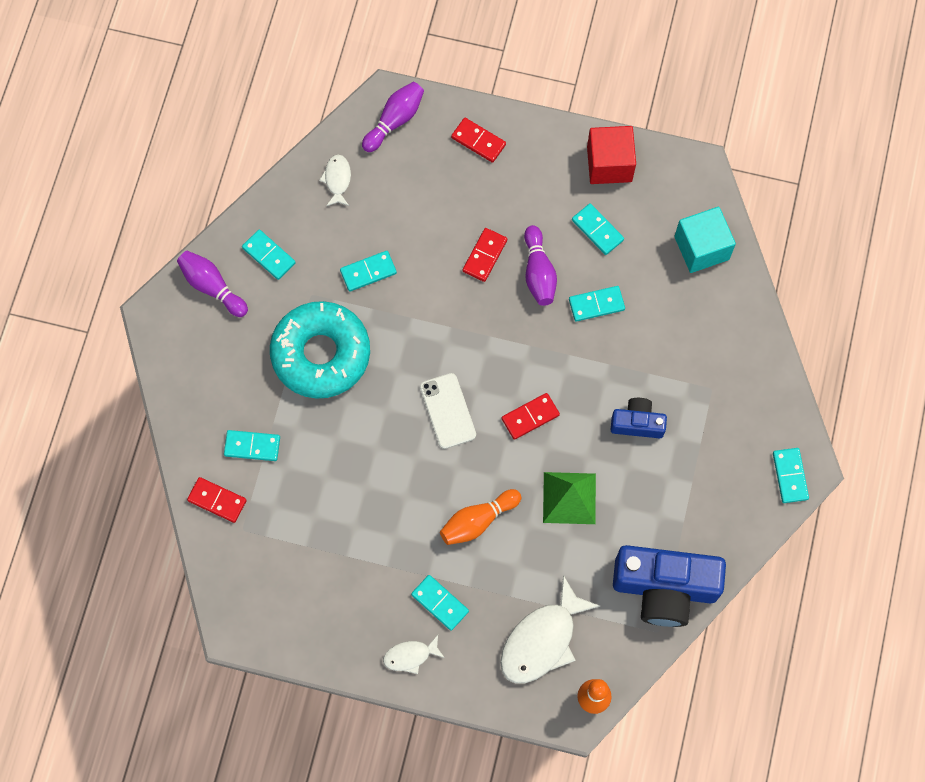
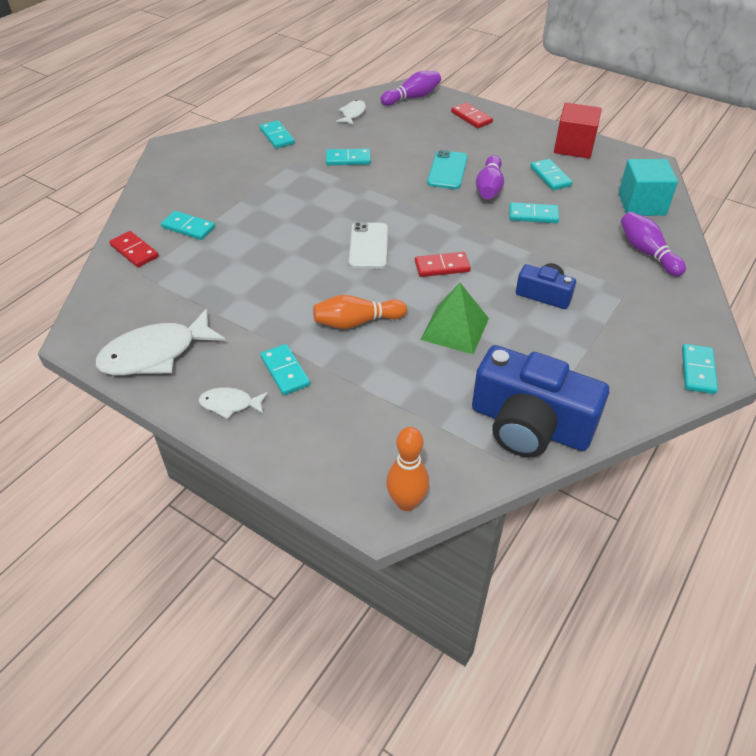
camera: 20 degrees right, 25 degrees down
purple bowling pin [177,251,248,317] -> purple bowling pin moved to [621,212,686,277]
turquoise donut [270,301,370,399] -> none
red domino [463,228,507,282] -> turquoise phone [427,150,468,189]
white fish [500,575,600,683] -> white fish moved to [95,309,226,376]

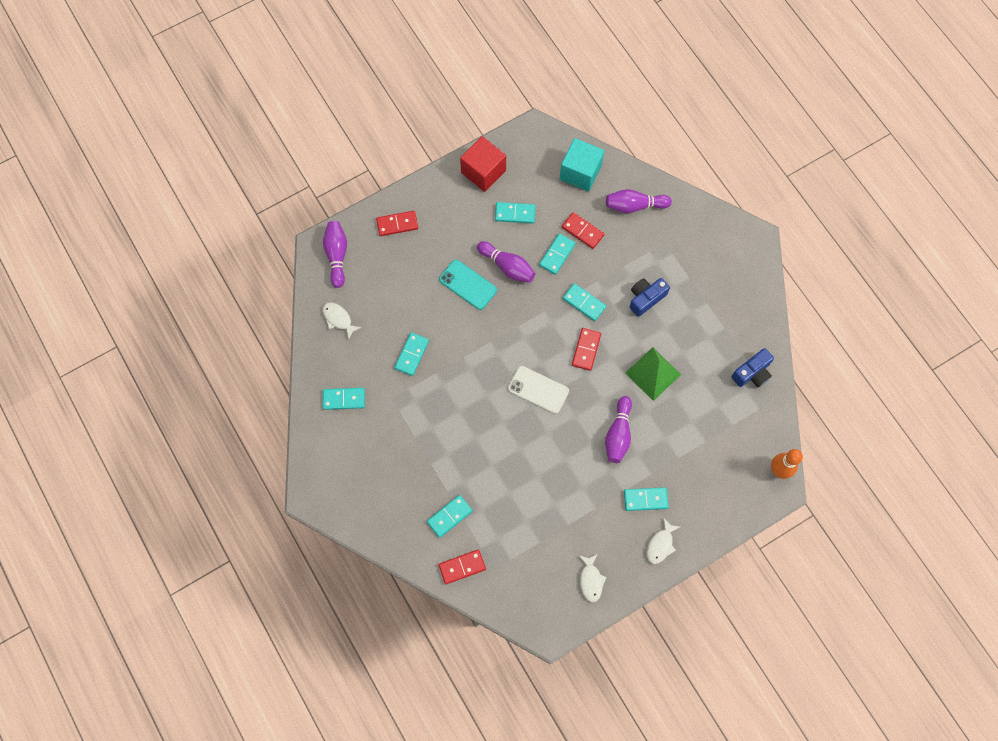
camera: 65 degrees left, 25 degrees up
white fish [95,309,226,376] -> white fish [578,554,607,602], size x0.51
orange bowling pin [313,295,407,329] -> purple bowling pin [605,396,632,463]
blue camera [472,345,609,457] -> blue camera [731,348,774,388], size x0.52
turquoise domino [682,344,718,394] -> turquoise domino moved to [563,283,606,321]
none -> red domino [562,212,604,249]

